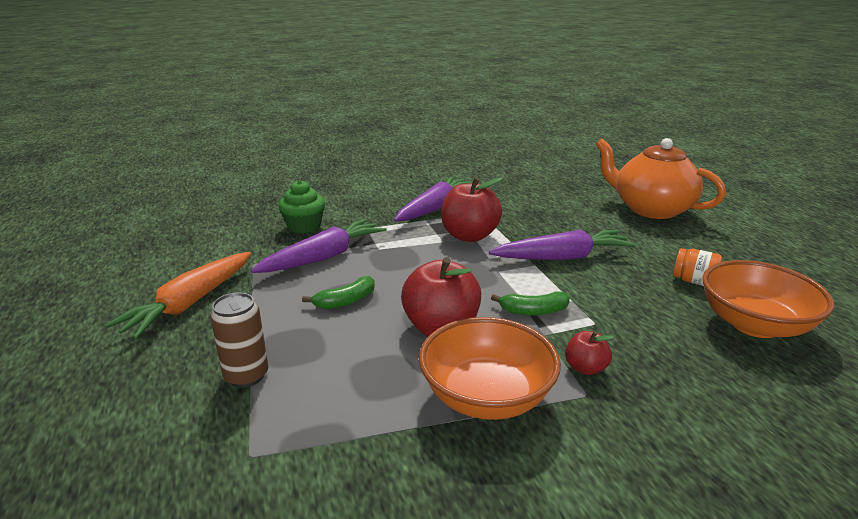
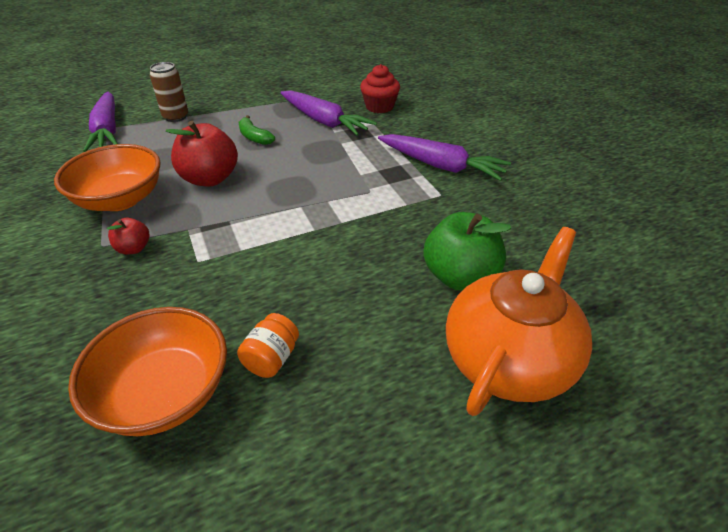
camera: 85 degrees right, 15 degrees up
orange carrot [104,252,251,339] -> none
green cupcake [278,180,325,234] -> red cupcake [360,64,400,113]
red apple [441,177,503,242] -> none
purple carrot [489,230,636,260] -> purple carrot moved to [83,92,118,152]
green banana [491,291,570,316] -> none
none -> green apple [423,212,511,291]

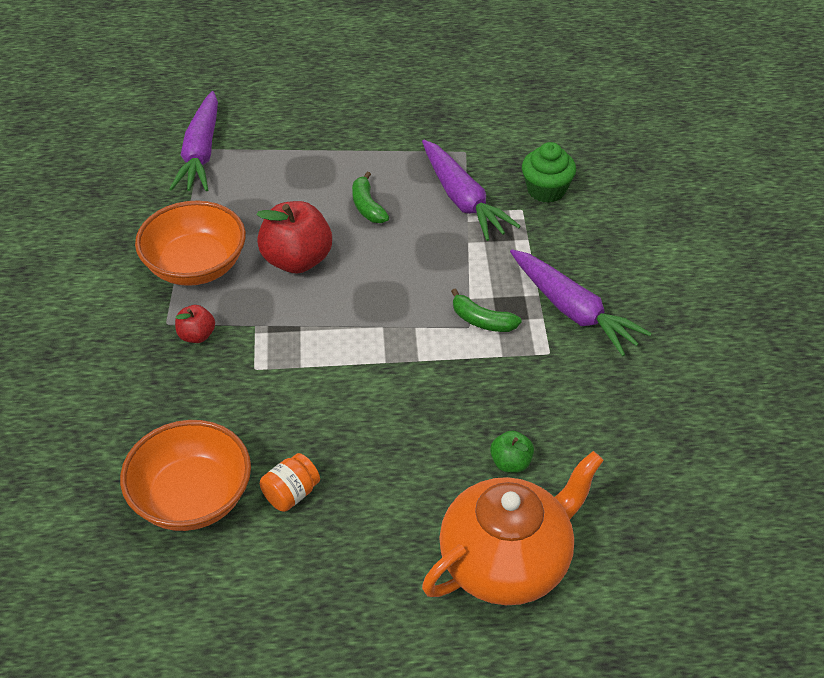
camera: 20 degrees right, 5 degrees up
brown can [150,62,188,122] -> none
red cupcake [360,64,400,113] -> green cupcake [522,142,576,203]
green apple [423,212,511,291] -> green apple [490,431,534,473], size x0.51
none -> green banana [451,288,522,332]

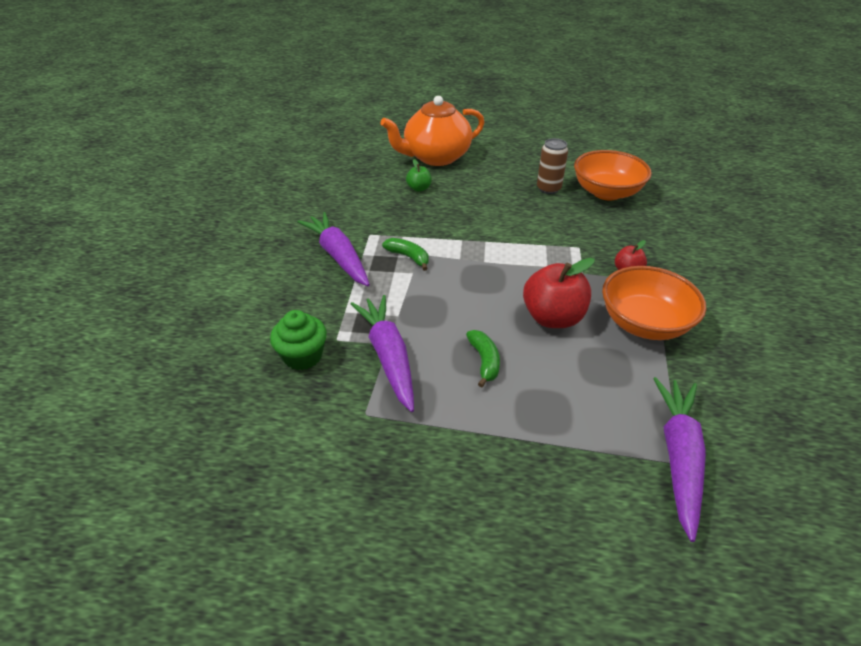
camera: 170 degrees left, 5 degrees down
orange jar [260,453,320,512] -> brown can [537,138,568,194]

